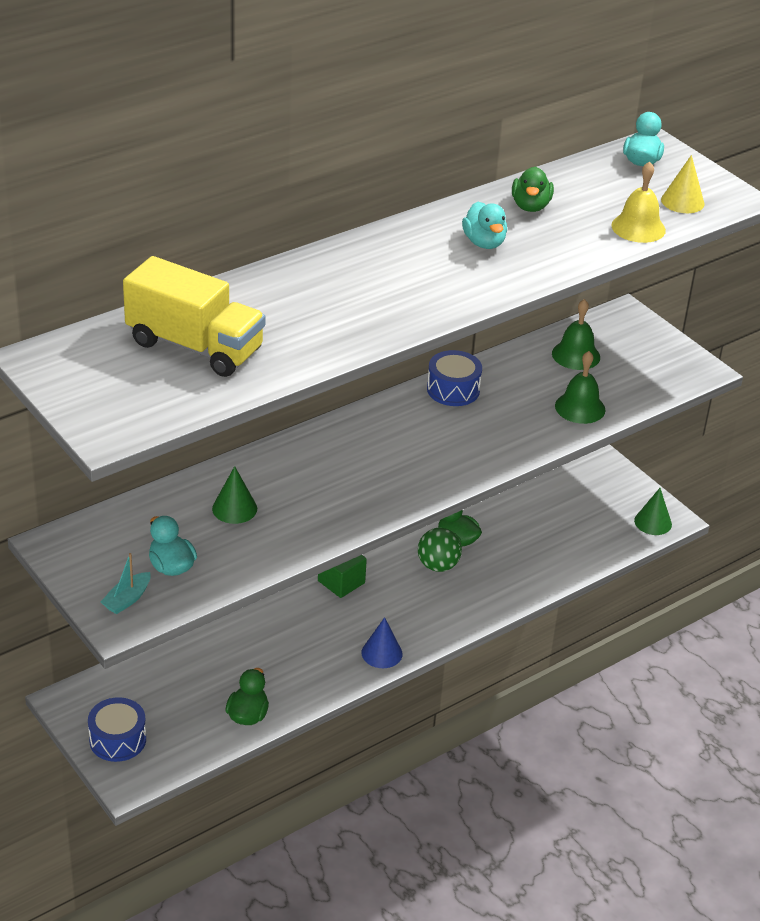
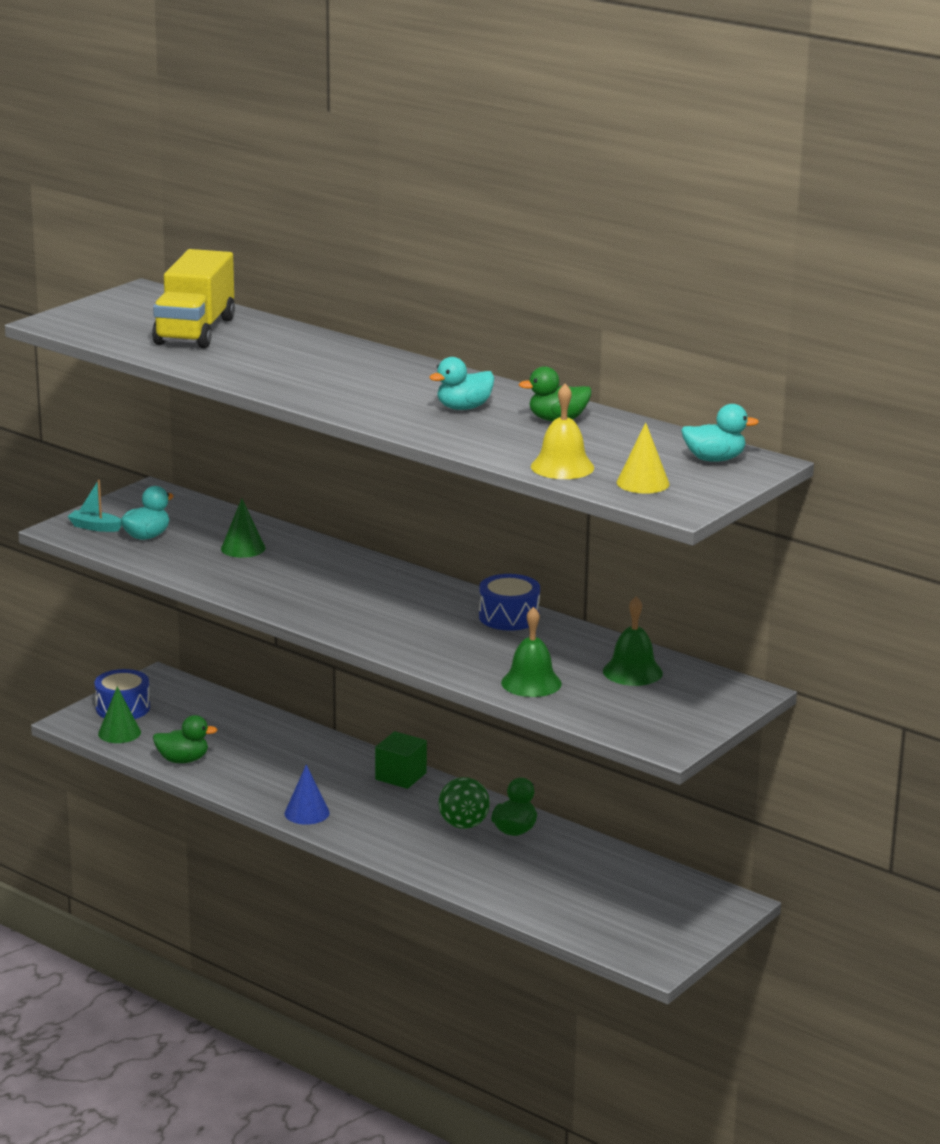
camera: 75 degrees right, 15 degrees down
green cone [634,488,672,535] -> green cone moved to [98,686,141,743]

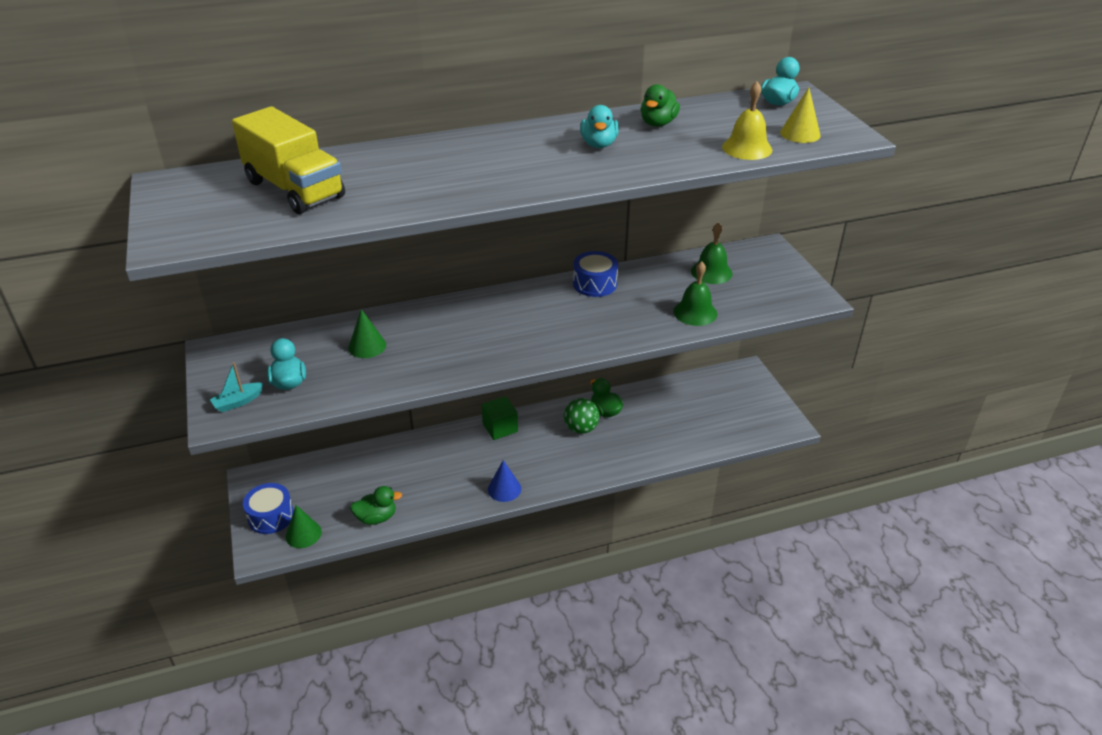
camera: 55 degrees left, 15 degrees up
green duck [153,715,217,763] -> green duck turned 45 degrees clockwise [350,486,402,525]

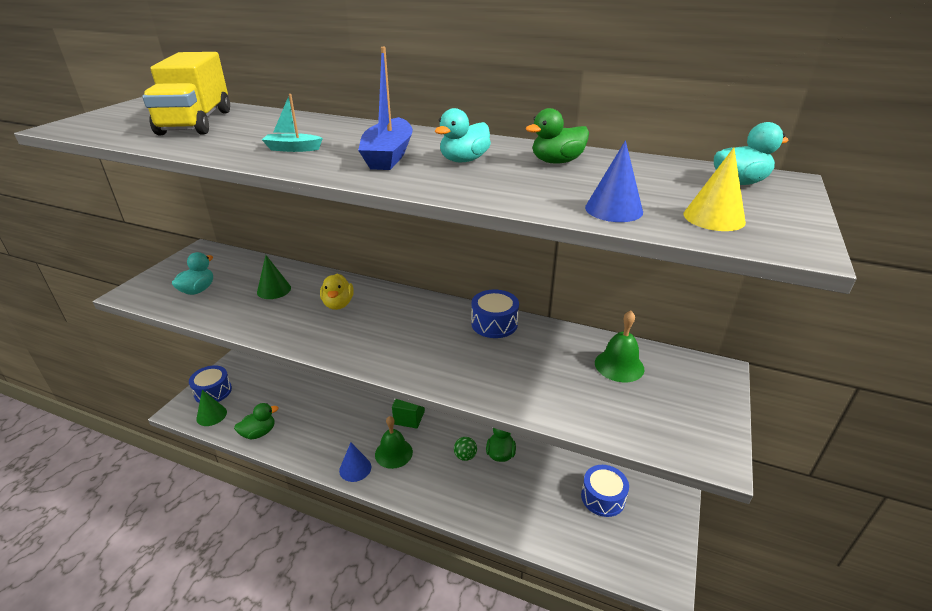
camera: 40 degrees right, 5 degrees down
turquoise boat [210,362,264,412] -> turquoise boat moved to [262,94,323,152]
green duck [350,486,402,525] -> green duck turned 60 degrees counterclockwise [234,403,279,439]
green ball [564,398,600,434] -> green ball [454,437,477,461], size x0.66
green bell [673,261,717,326] -> green bell moved to [375,416,413,469]
yellow bell [722,81,772,160] -> blue cone [585,140,643,222]
none -> yellow duck [320,274,354,310]
none -> blue boat [358,47,413,170]
none -> blue drum [581,465,629,517]

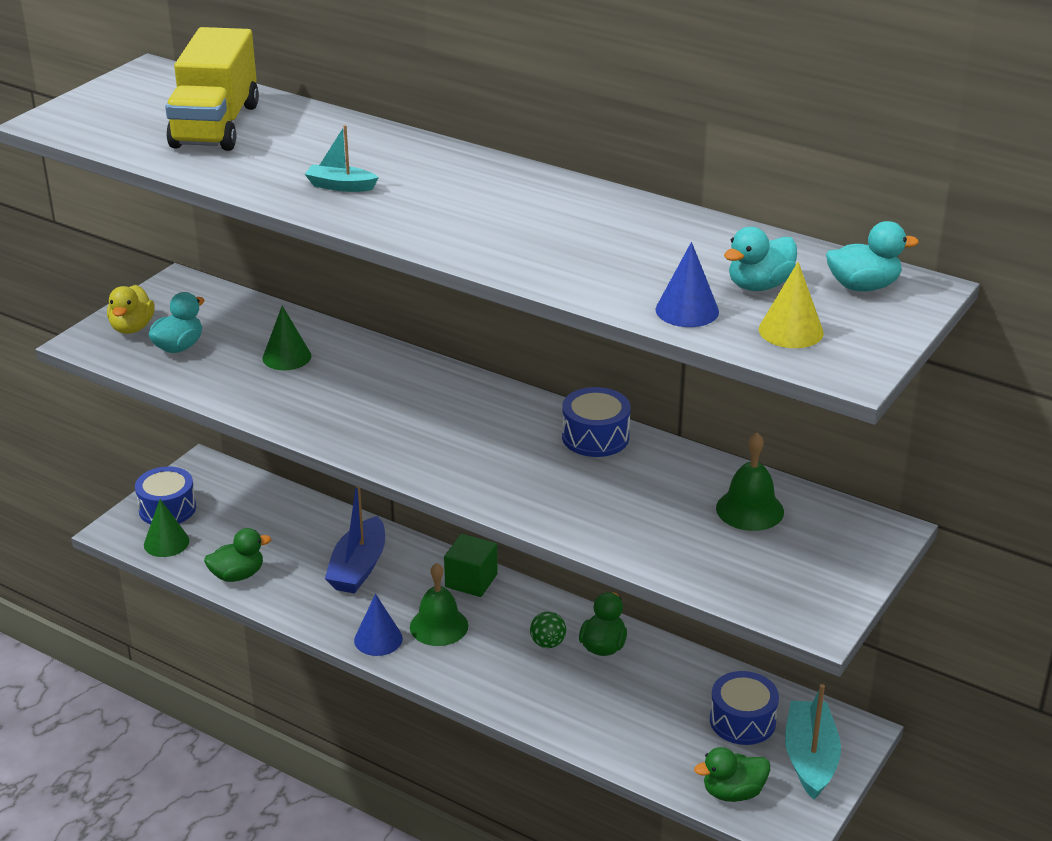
camera: 10 degrees right, 0 degrees up
yellow duck [320,274,354,310] -> yellow duck moved to [107,285,155,334]
blue boat [358,47,413,170] -> blue boat moved to [325,486,385,594]
turquoise duck [435,108,491,162] -> turquoise duck moved to [724,227,797,291]
green duck [525,108,589,164] -> green duck moved to [694,747,770,802]
none -> turquoise boat [785,684,841,800]

